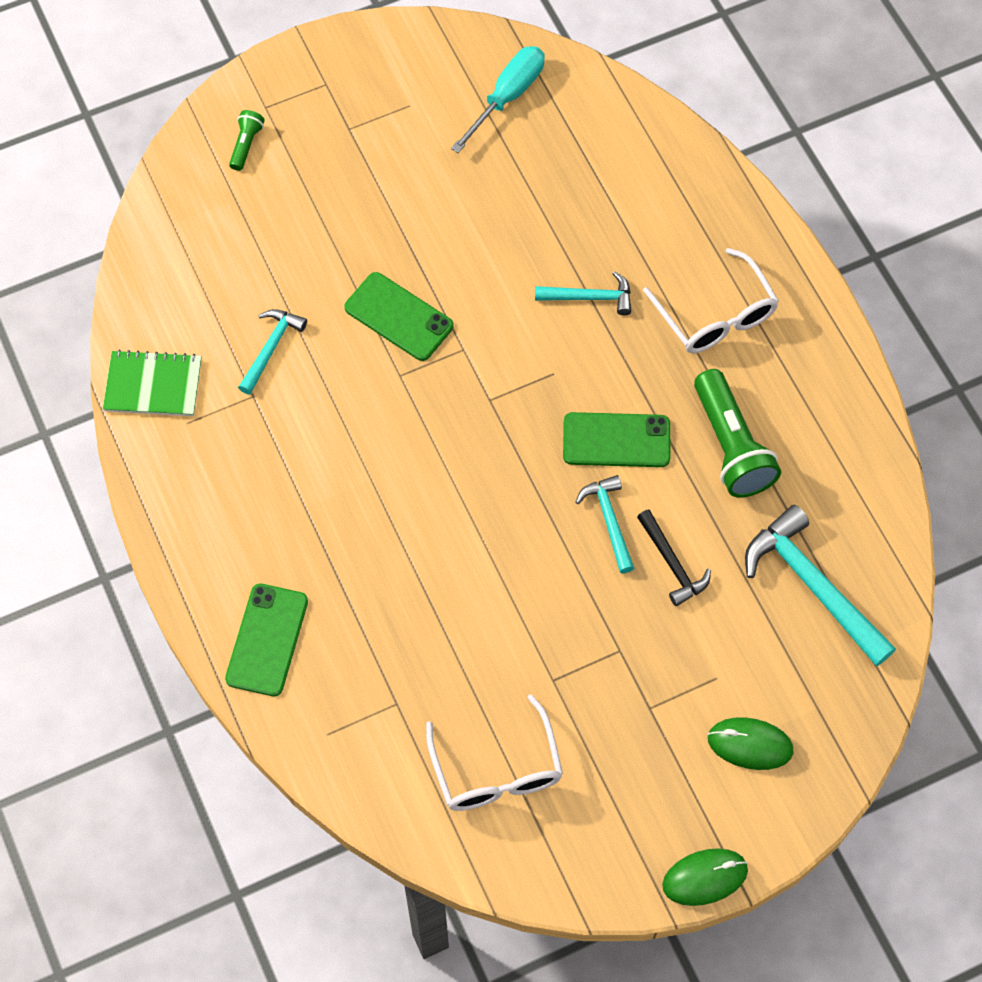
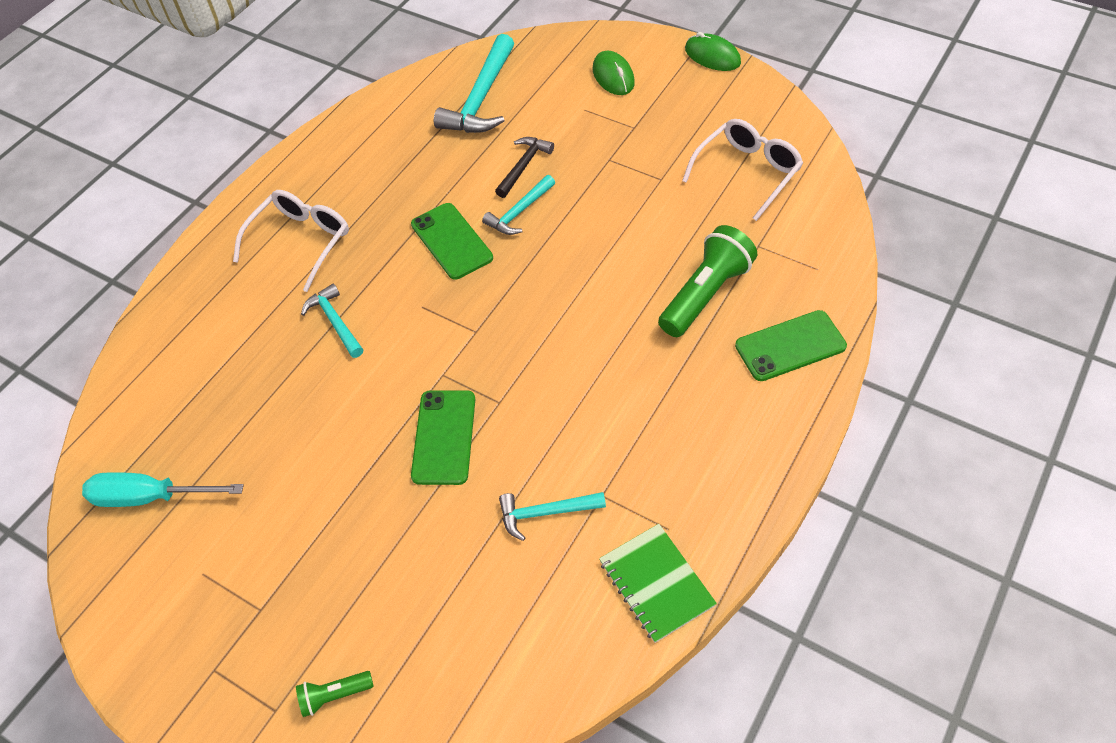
camera: 120 degrees left, 10 degrees down
green flashlight [694,369,781,498] -> green flashlight moved to [658,225,757,337]

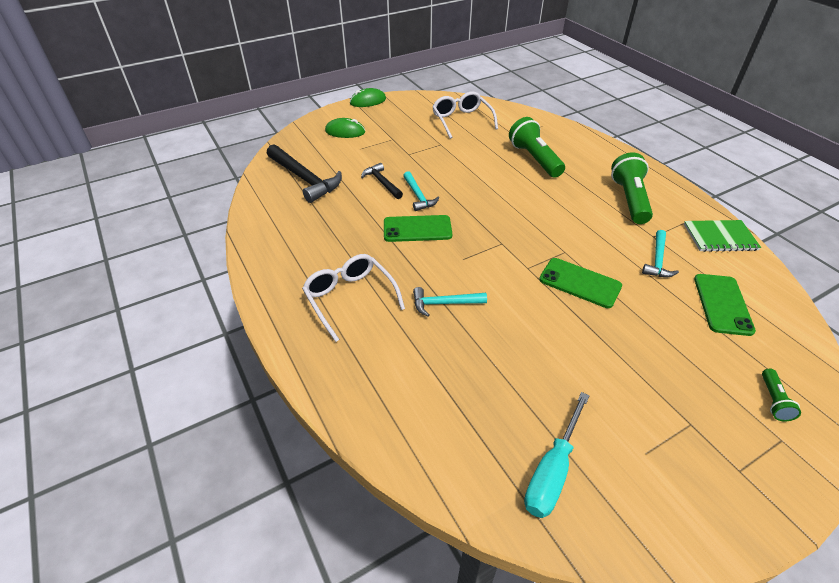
camera: 65 degrees left, 10 degrees down
turquoise hammer [434,34,514,133] -> black hammer [267,144,342,203]
green phone [735,310,847,381] -> green phone moved to [694,274,756,336]
none -> green flashlight [611,152,653,224]

